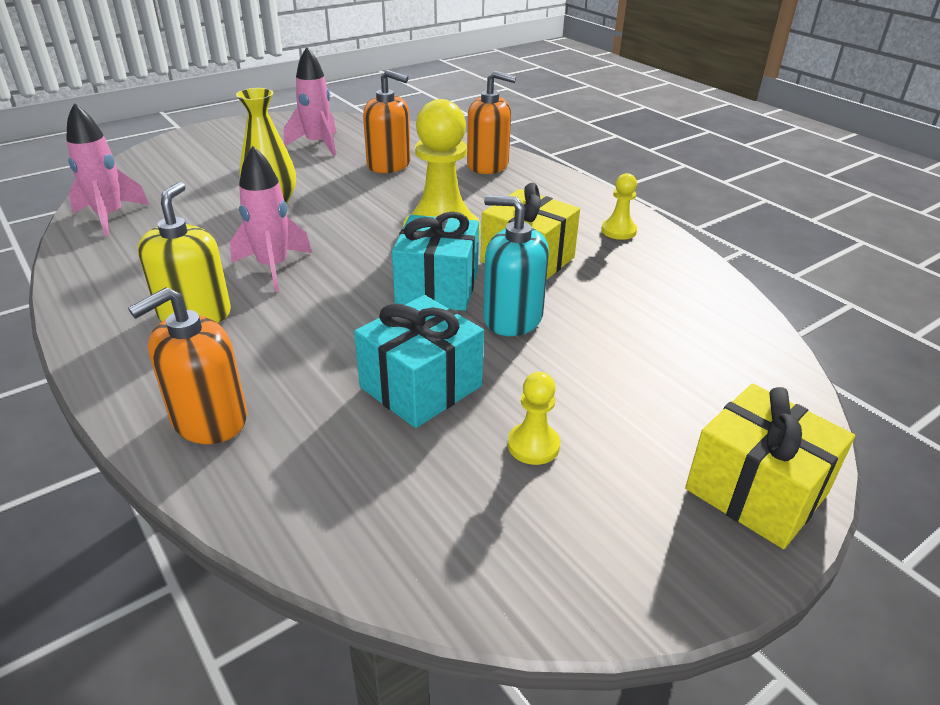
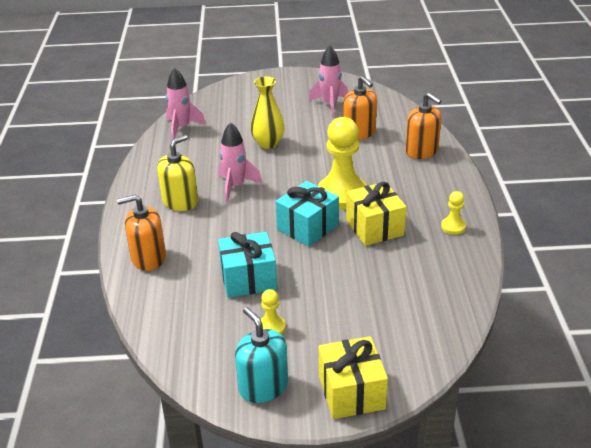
camera: 35 degrees right, 0 degrees up
turquoise soap dispenser [483,195,549,336] -> turquoise soap dispenser moved to [235,307,288,403]

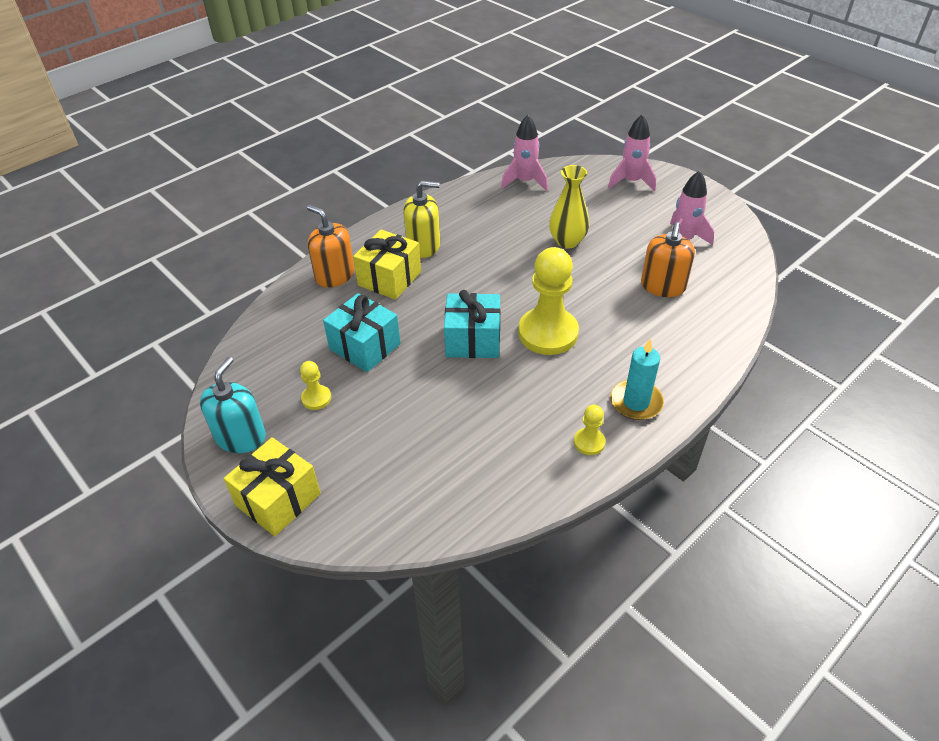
camera: 50 degrees right, 10 degrees up
pink rocket [218,122,262,202] -> pink rocket moved to [608,114,656,192]
yellow gift [346,182,406,246] -> yellow gift moved to [353,229,421,300]
orange soap dispenser [405,93,442,159] -> none
none -> turquoise candle [611,339,664,420]

